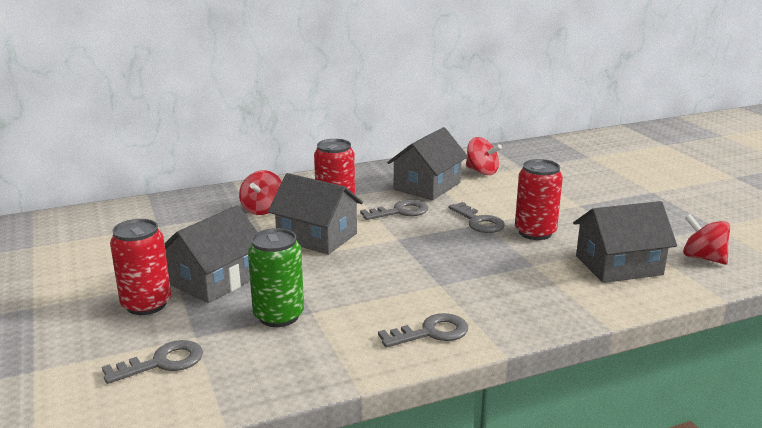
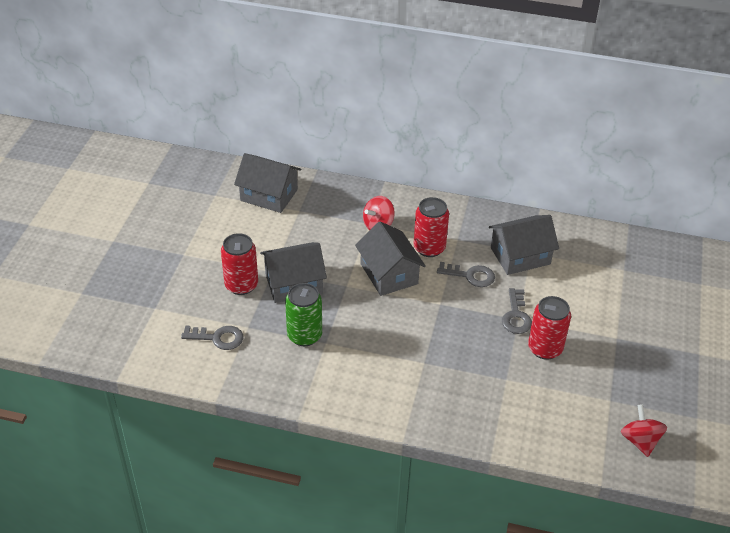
camera: 35 degrees right, 20 degrees up
grey key [378,313,468,347] -> none
red spinning top [466,137,502,175] -> none
grey house [573,201,677,283] -> grey house moved to [234,153,301,213]

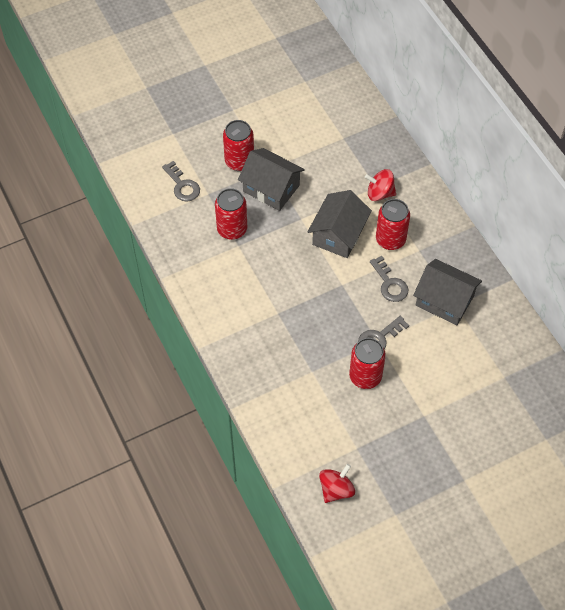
camera: 50 degrees right, 15 degrees up
grey house [234,153,301,213] -> none
green can [285,283,322,346] -> red can [215,188,247,240]

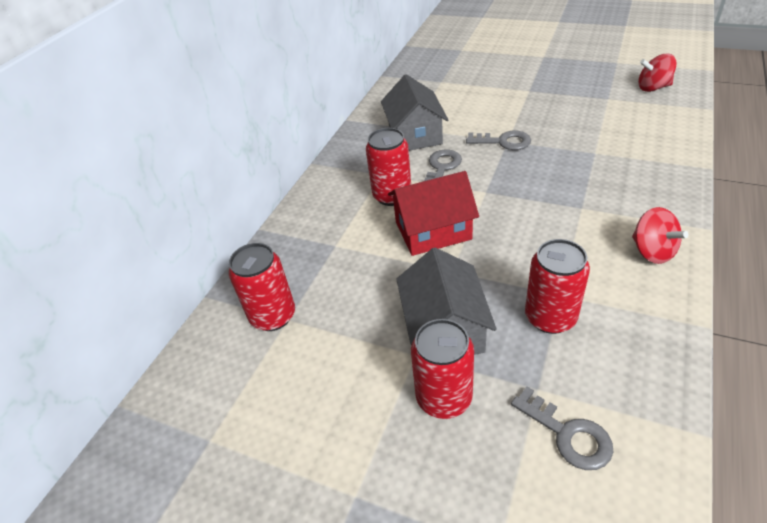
camera: 125 degrees left, 15 degrees down
grey key [162,161,200,202] -> grey key turned 120 degrees clockwise [511,386,614,470]
grey house [308,190,372,258] -> red house [388,171,479,256]
red can [349,338,386,389] -> red can moved to [229,243,295,331]
red spinning top [365,169,396,201] -> red spinning top moved to [632,207,688,264]

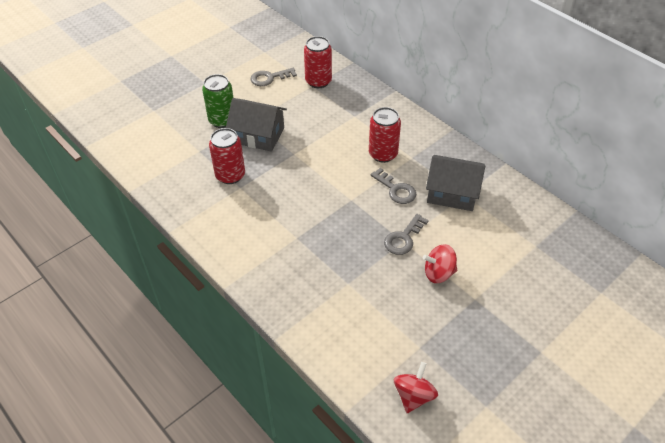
camera: 110 degrees right, 5 degrees up
red house [388,171,479,256] -> none
red can [411,319,474,419] -> green can [202,74,233,128]
grey key [511,386,614,470] -> grey key moved to [251,68,297,86]
red spinning top [632,207,688,264] -> red spinning top moved to [423,244,457,283]

